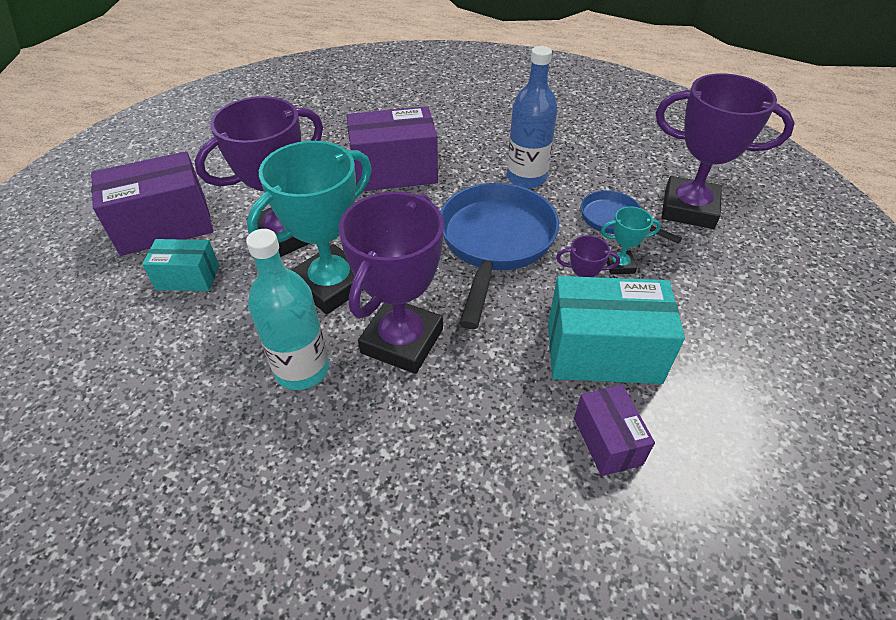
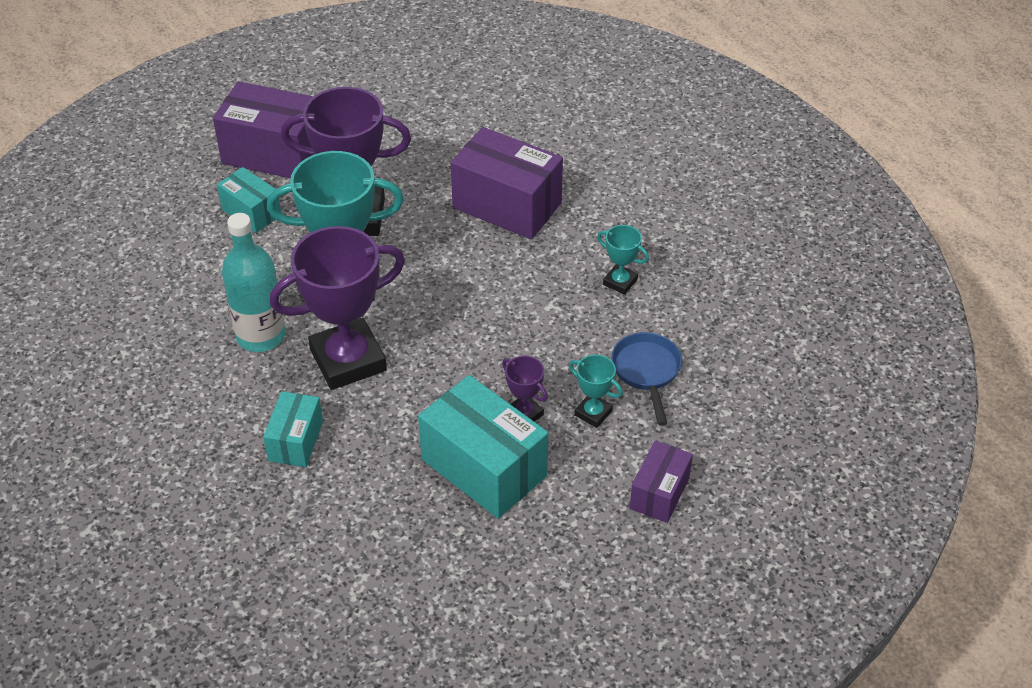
camera: 40 degrees right, 0 degrees up
blue pan [440,183,559,329] -> none
blue bottle [507,46,558,189] -> turquoise trophy [597,225,649,295]
purple box [574,385,655,476] -> purple box moved to [630,440,693,523]
purple trophy [656,73,795,229] -> none
none -> turquoise box [263,391,323,467]

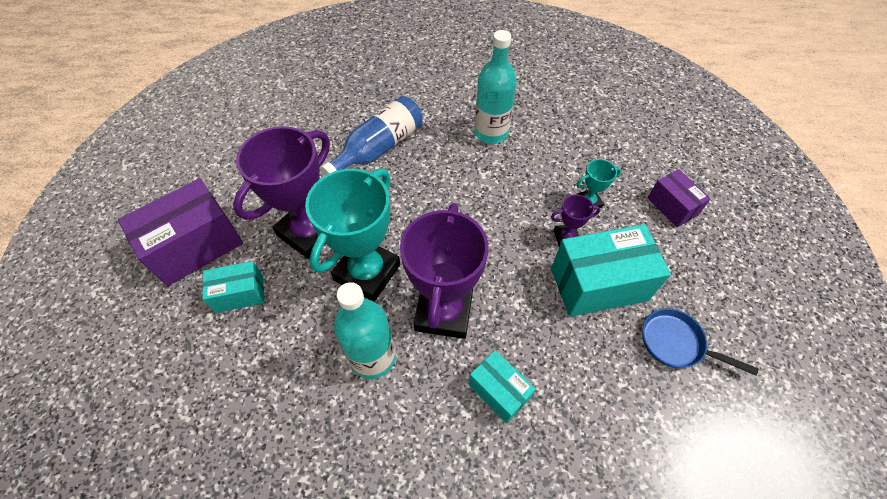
camera: 55 degrees left, 10 degrees up
purple box [451,127,563,239] -> blue bottle [321,96,423,175]
turquoise trophy [597,225,649,295] -> turquoise bottle [474,30,517,144]
blue pan [611,332,682,425] -> blue pan moved to [642,308,758,376]

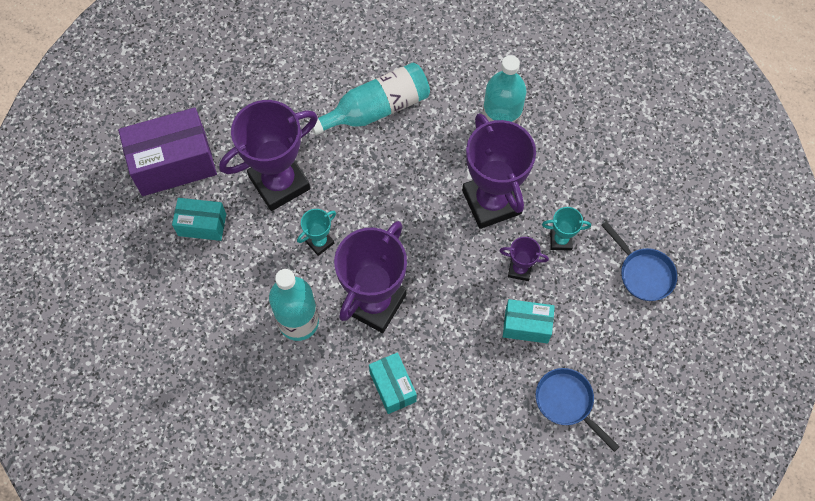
camera: 20 degrees right, 10 degrees up
turquoise trophy [305,168,400,302] -> turquoise trophy [297,209,336,256], size x0.45
blue bottle [321,96,423,175] -> turquoise bottle [309,62,430,135]
turquoise box [551,224,671,317] -> turquoise box [503,299,555,343], size x0.56
purple box [648,169,711,227] -> blue pan [601,221,677,301]
none -> purple trophy [462,113,536,229]

